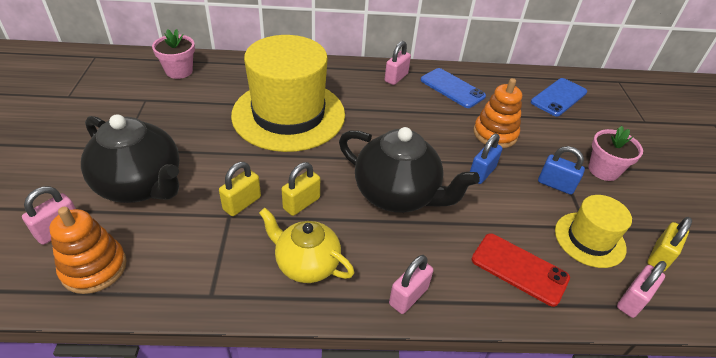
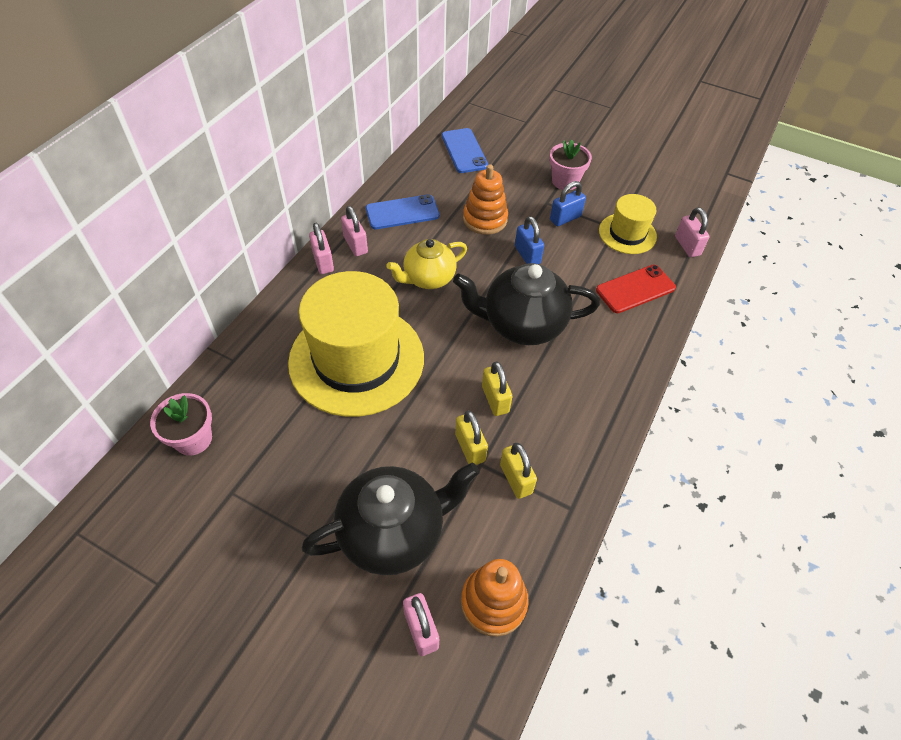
camera: 60 degrees left, 10 degrees up
yellow teapot [259,208,354,283] -> yellow teapot moved to [386,239,467,289]
black teapot [339,127,480,213] -> black teapot turned 150 degrees counterclockwise [453,263,600,345]
pink padlock [389,255,433,314] -> pink padlock moved to [309,223,334,274]
yellow padlock [648,217,693,272] -> yellow padlock moved to [500,443,537,499]

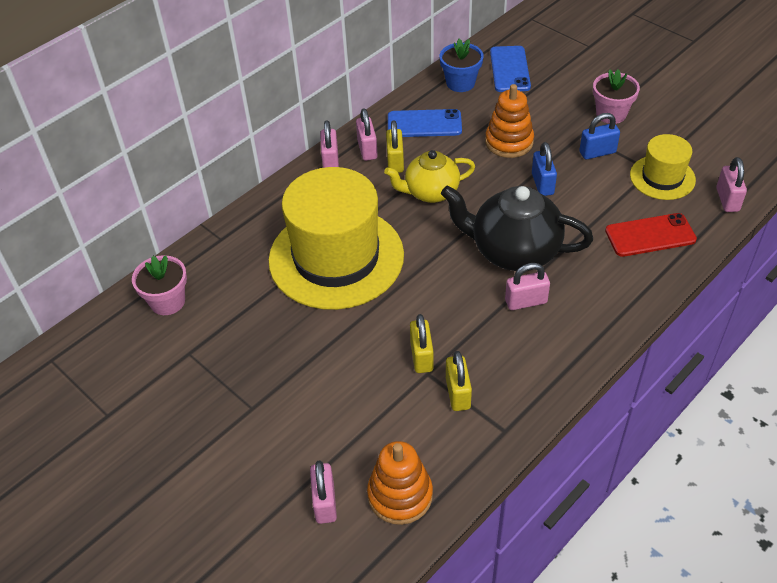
camera: 20 degrees right, 5 degrees down
black teapot [302,462,480,575] -> none
yellow padlock [482,361,512,416] -> yellow padlock moved to [386,120,404,173]
none -> blue flower pot [440,39,483,92]
none -> pink padlock [505,263,550,310]

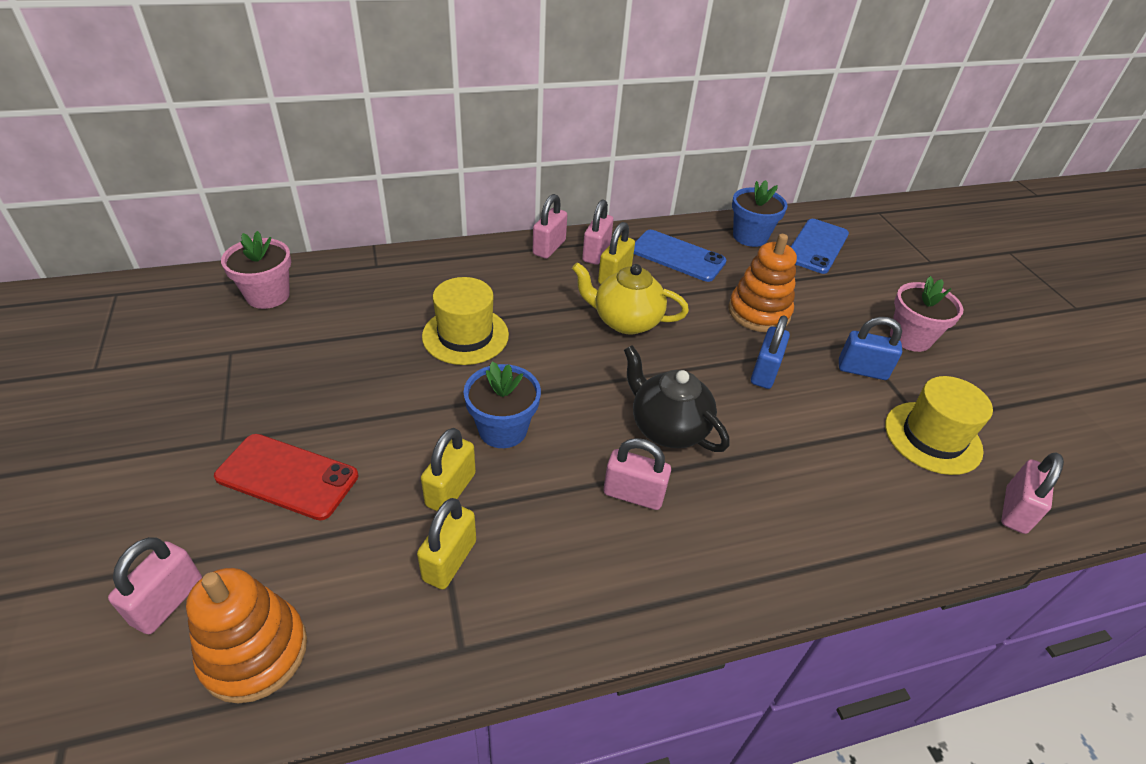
camera: 25 degrees right, 5 degrees down
yellow hat [269,167,404,310] -> yellow hat [422,277,509,365], size x0.50
black teapot [441,185,593,271] -> black teapot [624,345,729,452], size x0.65
red phone [605,213,697,257] -> red phone moved to [214,434,358,521]
none -> blue flower pot [464,362,541,448]

